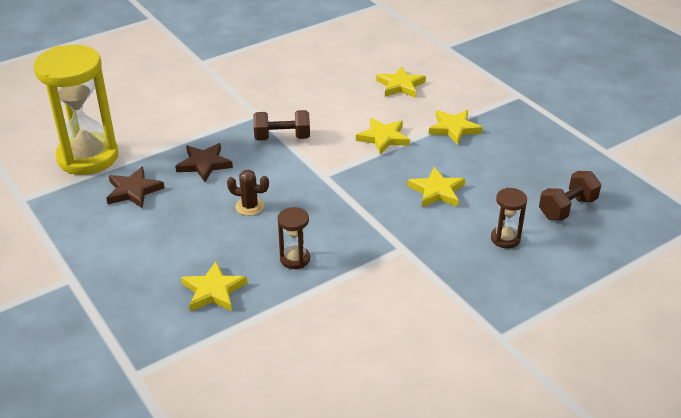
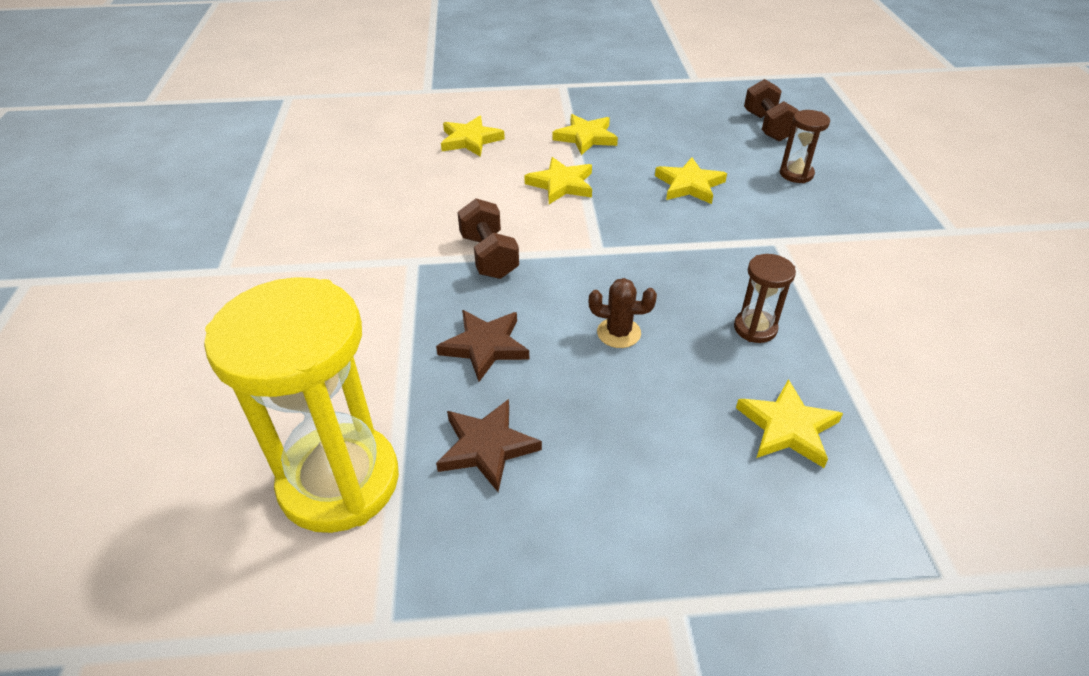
camera: 60 degrees left, 5 degrees up
brown cactus [227,170,269,216] -> brown cactus turned 60 degrees clockwise [589,278,657,348]
brown dumbbell [253,110,310,141] -> brown dumbbell turned 45 degrees counterclockwise [458,198,519,279]

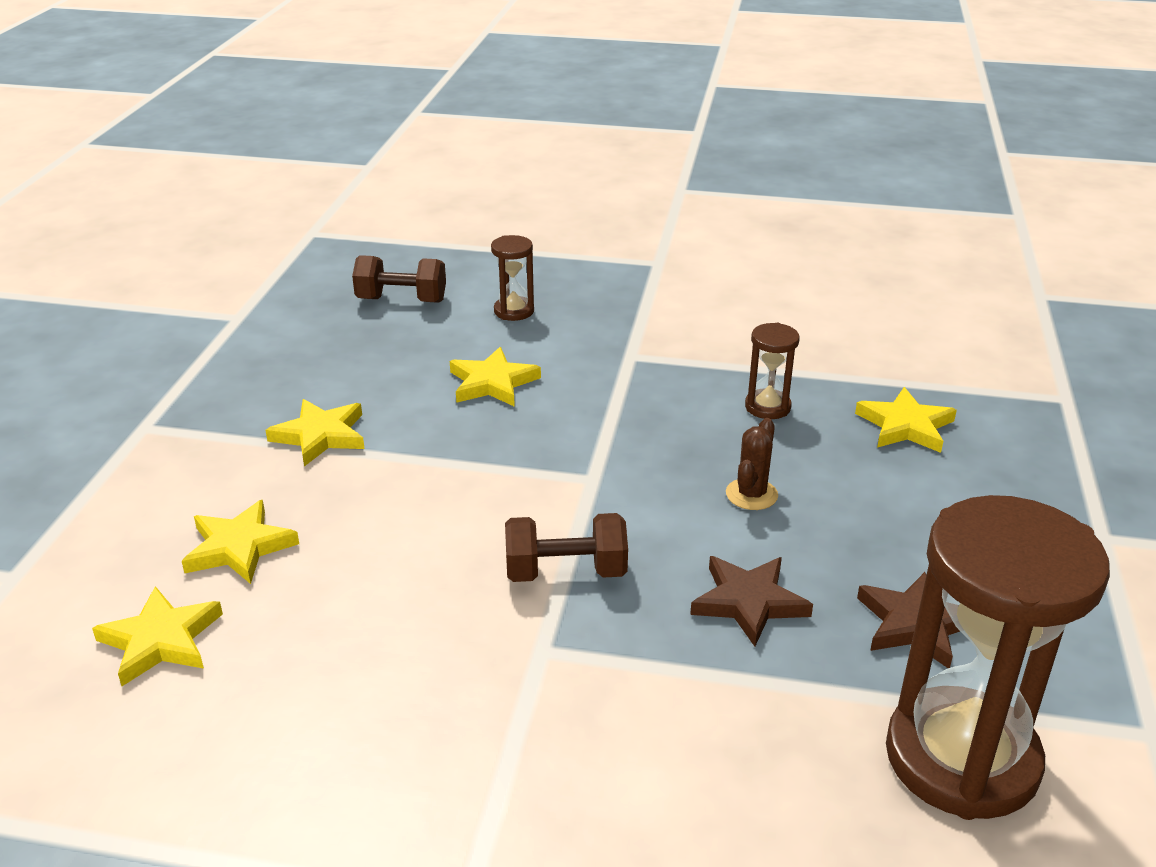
camera: 75 degrees left, 10 degrees down
yellow hourglass [204,277,399,533] -> brown hourglass [886,495,1110,820]
yellow star [524,157,592,204] -> yellow star moved to [92,586,223,686]

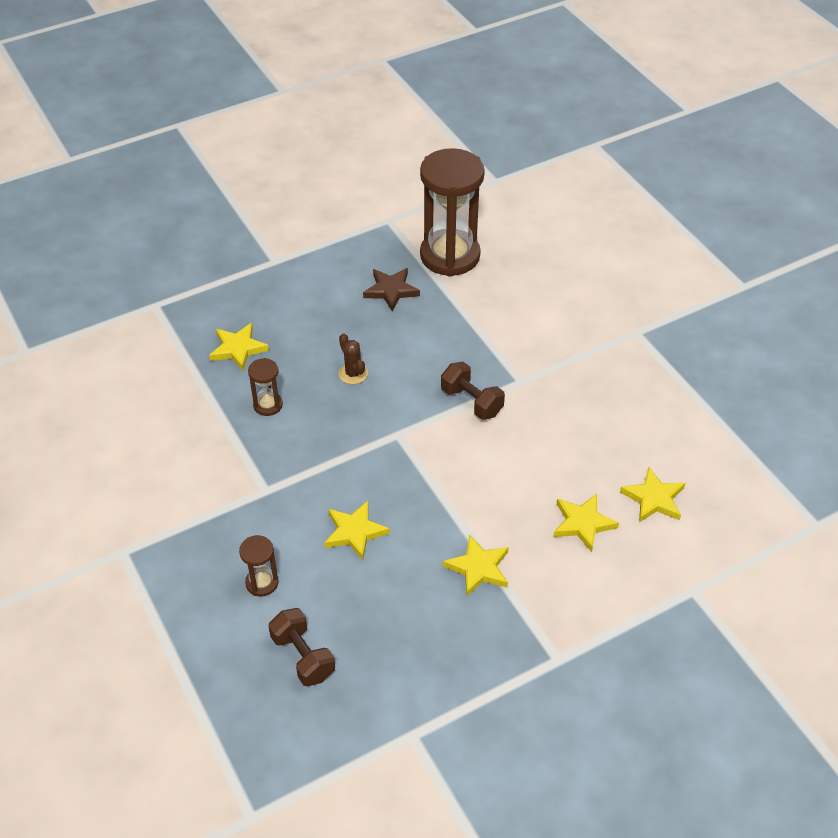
camera: 130 degrees left, 15 degrees up
brown star [690,556,813,647] -> none
brown cactus [726,418,778,510] -> brown cactus turned 75 degrees clockwise [339,333,368,384]

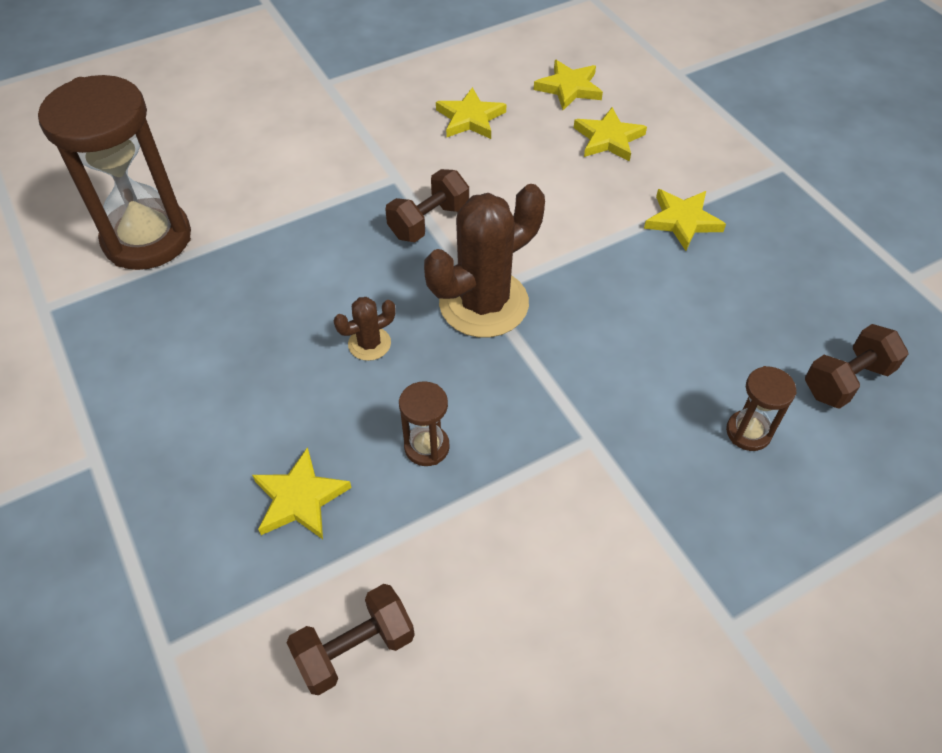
camera: 90 degrees left, 5 degrees up
yellow star [324,501,390,560] -> yellow star moved to [436,87,507,139]
brown star [363,268,420,311] -> none
none -> brown dumbbell [287,584,415,695]
none -> brown cactus [424,184,545,338]

